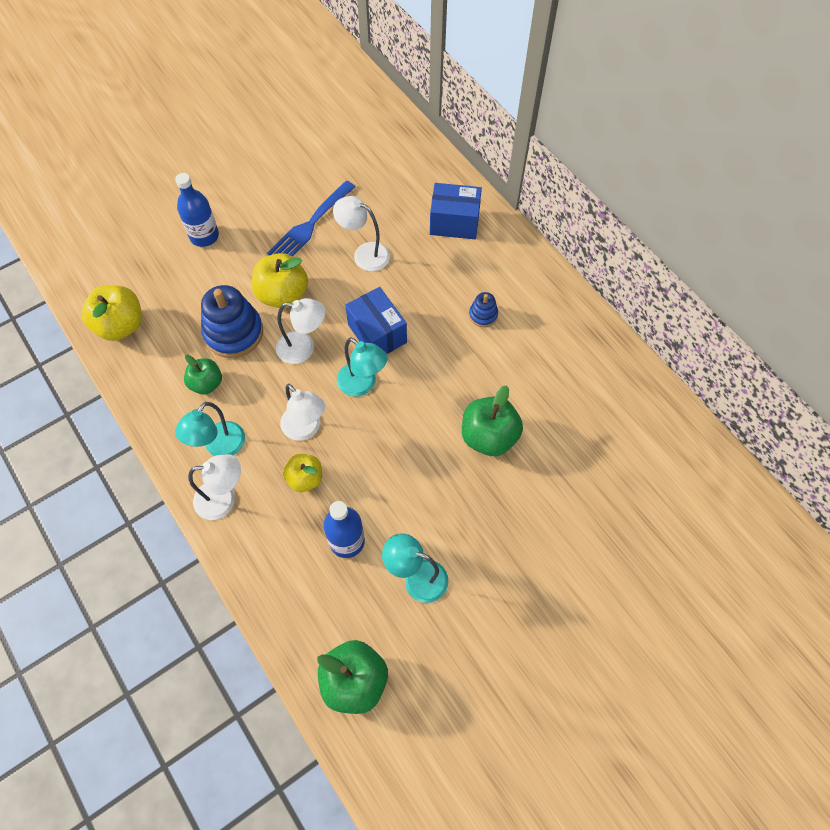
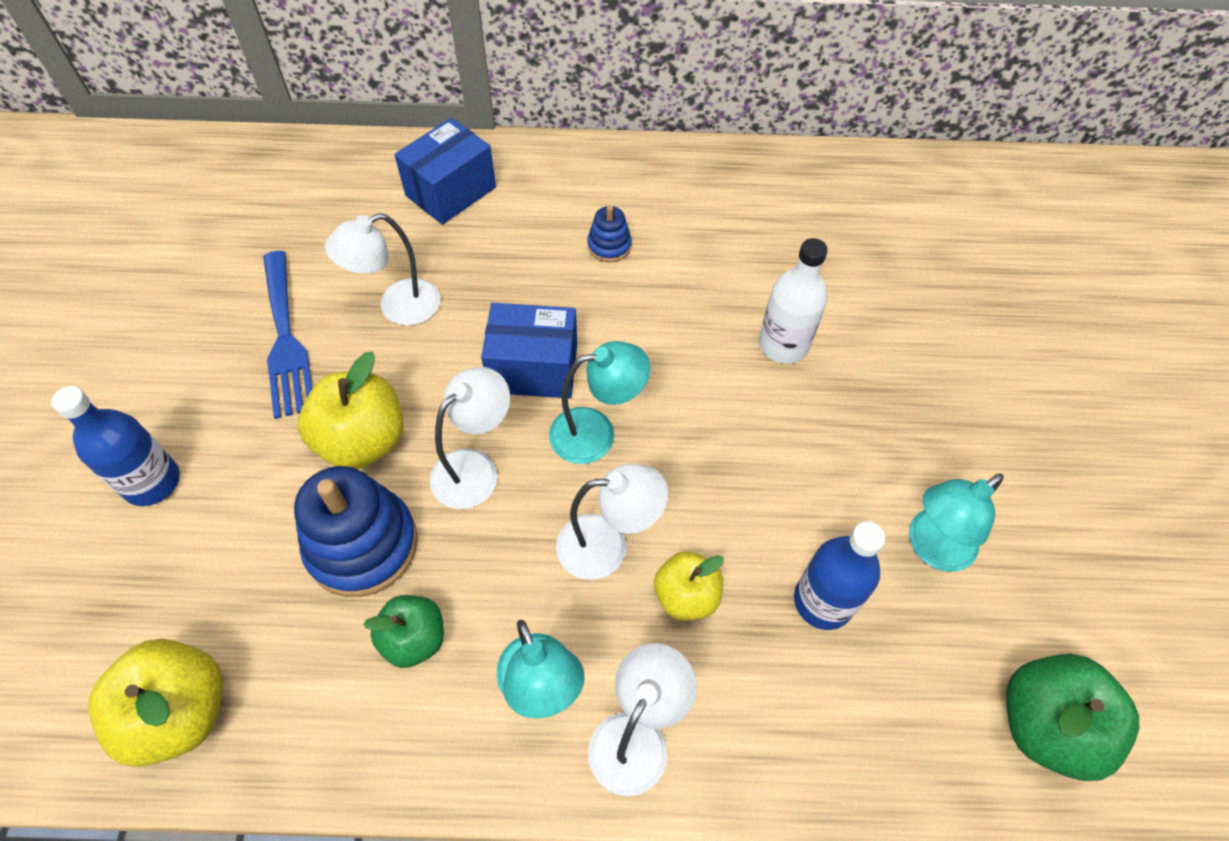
camera: 55 degrees left, 5 degrees down
green apple [462,385,523,456] -> white bottle [759,238,828,364]

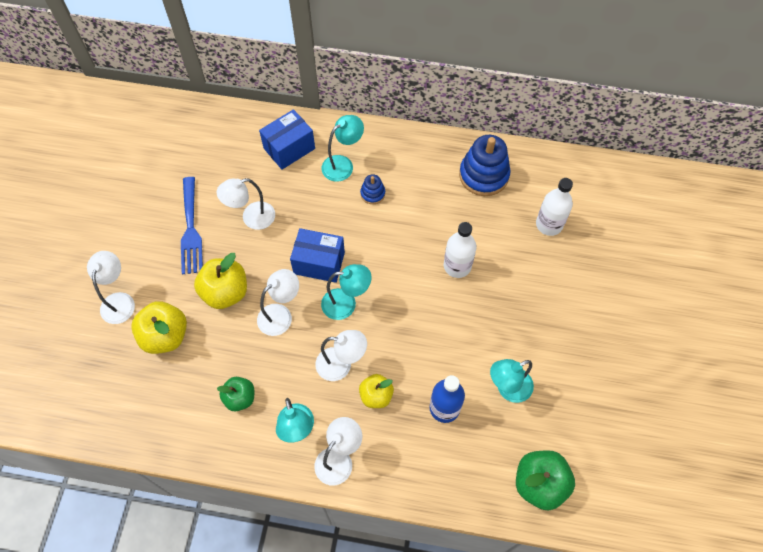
camera: 10 degrees right, 5 degrees up
blue bottle [51,386,180,506] -> white lamp [87,251,135,324]
yellow apple [88,639,223,767] -> yellow apple moved to [131,301,187,354]
blue stacking toy [294,466,418,597] -> blue stacking toy moved to [459,135,511,196]
none -> turquoise lamp [322,115,364,182]
none -> white bottle [536,178,573,236]

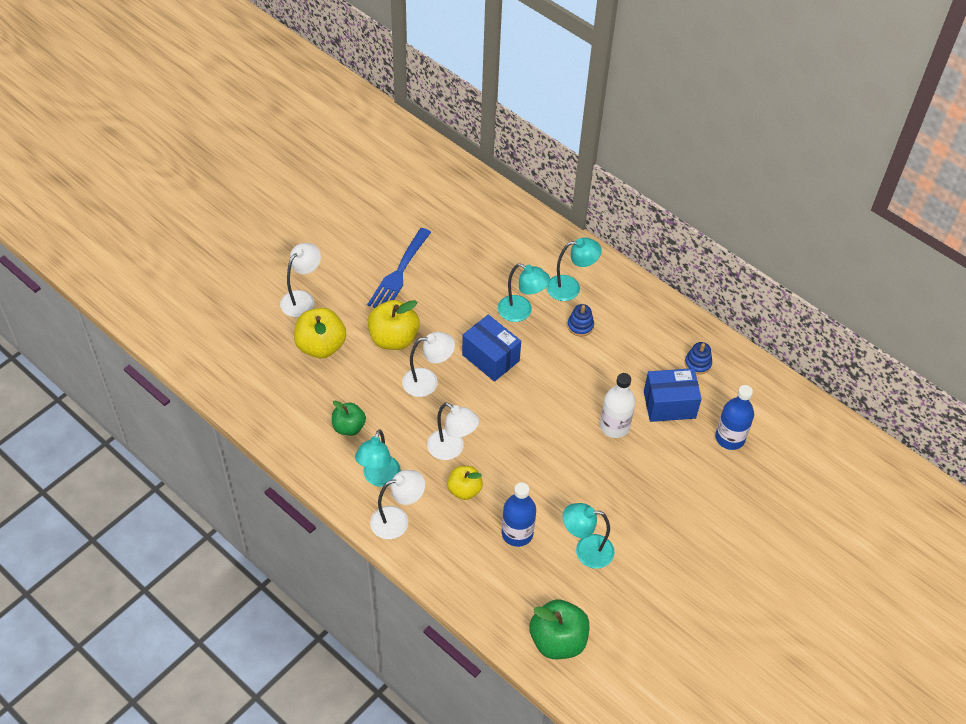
camera: 30 degrees right, 10 degrees down
white lamp [217,178,275,230] -> none
blue box [259,109,315,170] -> blue box moved to [644,368,702,422]
turquoise lamp [321,264,371,320] -> turquoise lamp moved to [498,263,550,322]
blue stacking toy [459,135,511,196] -> blue stacking toy [685,342,712,375], size x0.49
white bottle [536,178,573,236] -> blue bottle [715,385,754,450]

